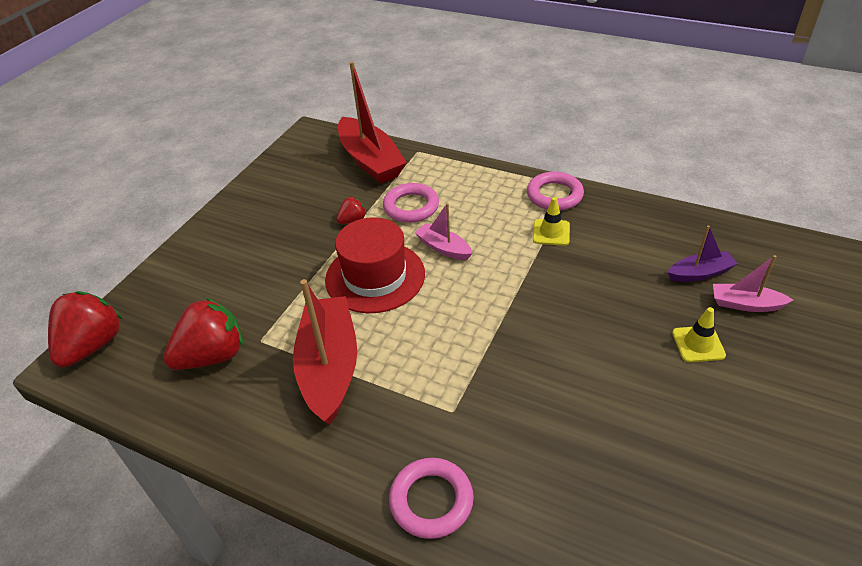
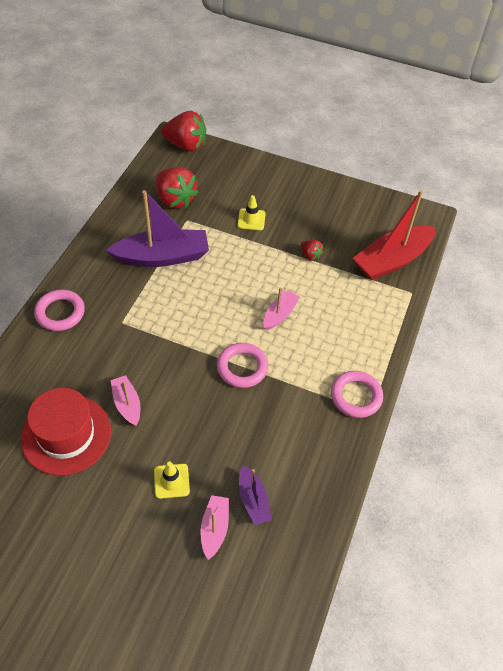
camera: 80 degrees right, 10 degrees up
red boat [293,279,357,425] -> purple boat [106,190,209,267]
red hat [325,217,425,313] -> red hat moved to [21,388,111,476]
pink ring [383,183,439,223] -> pink ring moved to [217,343,268,388]
yellow traffic cone [533,197,570,246] -> yellow traffic cone moved to [238,195,266,230]
none -> pink boat [111,375,140,426]

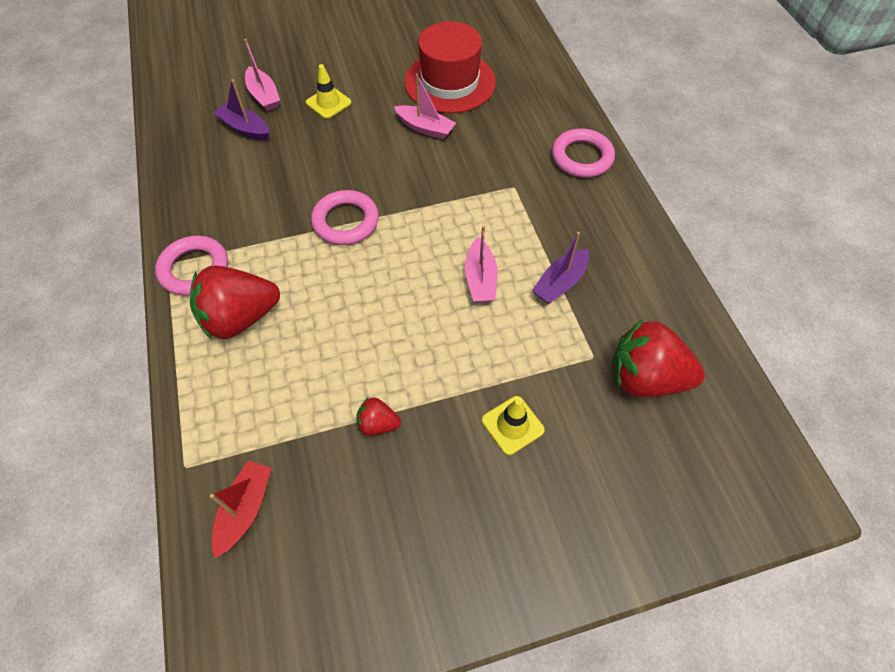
camera: 145 degrees right, 5 degrees up
purple boat [106,190,209,267] -> purple boat [532,232,589,304], size x0.51
red strawberry [161,111,206,152] -> red strawberry moved to [190,265,280,340]
pink boat [263,287,300,330] -> pink boat moved to [465,226,498,303]
red boat [353,190,436,280] -> red boat [210,461,271,558], size x0.51

